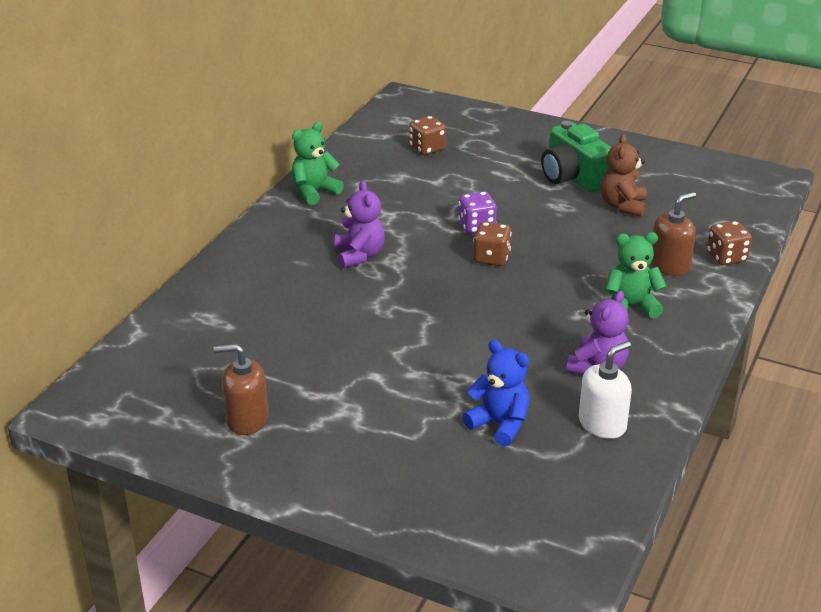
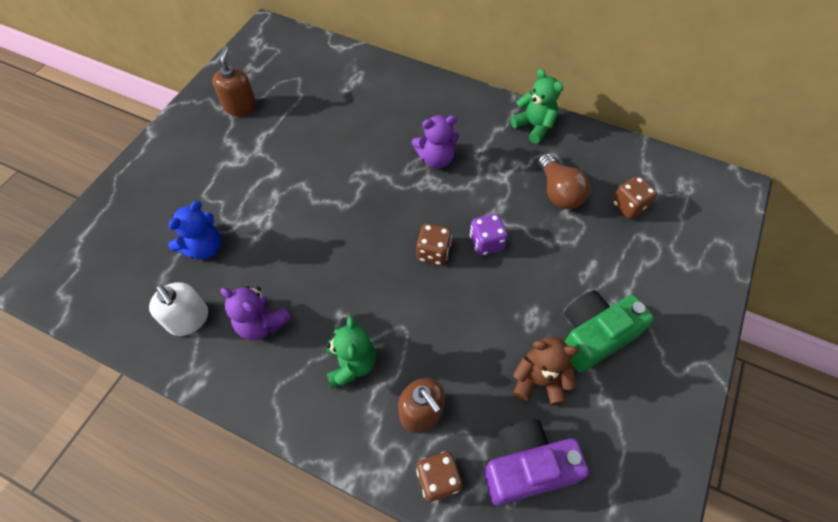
camera: 90 degrees right, 25 degrees up
none -> purple camera [484,419,589,506]
none -> brown light bulb [538,153,590,209]

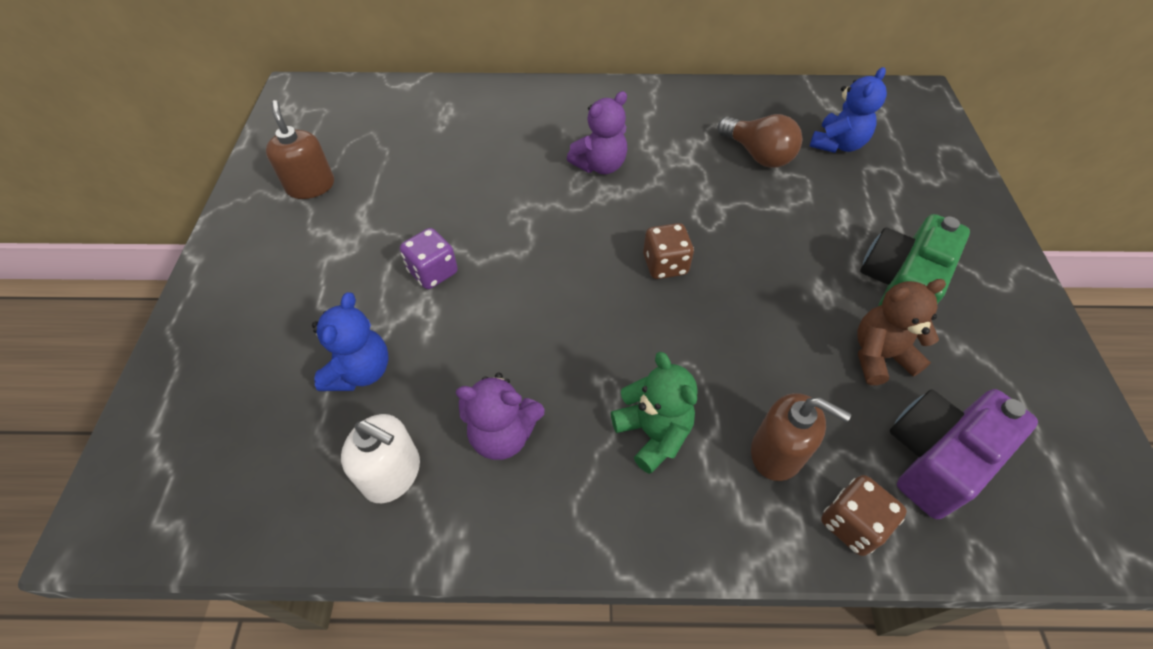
camera: 25 degrees left, 5 degrees down
purple dice [470,214,508,256] -> purple dice moved to [400,228,458,289]
green teddy bear [510,69,563,144] -> none
brown dice [612,176,657,219] -> blue teddy bear [810,67,887,153]

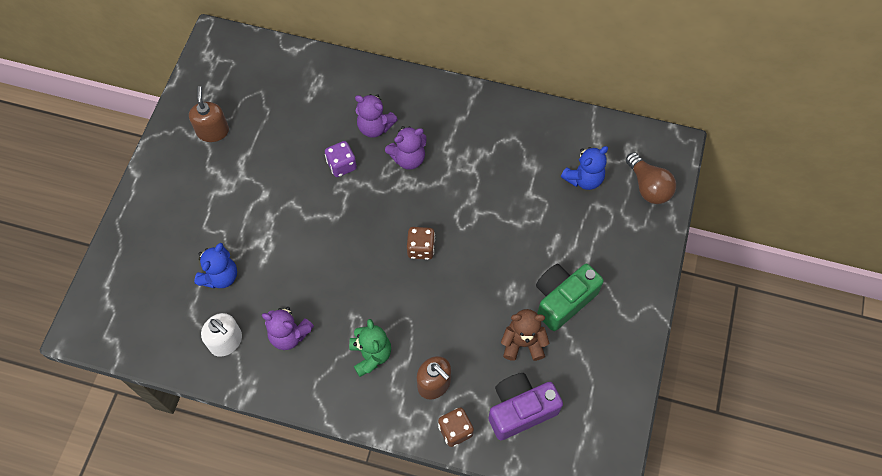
camera: 15 degrees right, 10 degrees up
purple dice [400,228,458,289] -> purple dice moved to [325,141,357,177]
brown light bulb [718,114,802,168] -> brown light bulb moved to [626,152,676,204]
none -> purple teddy bear [355,94,398,138]

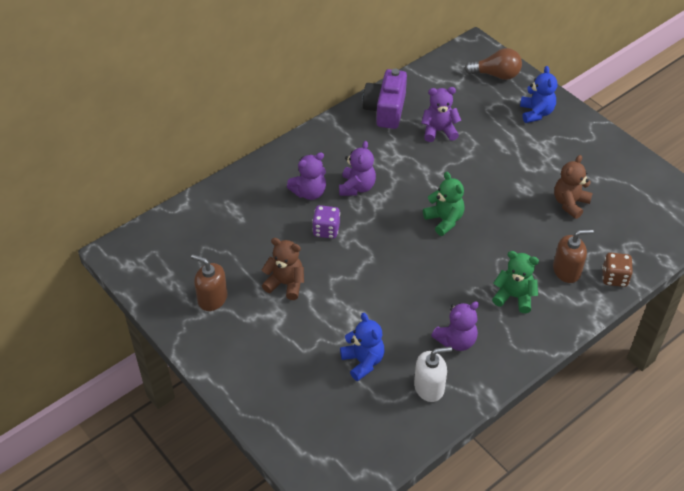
camera: 55 degrees left, 15 degrees down
brown dice [407,227,435,260] -> green teddy bear [423,172,464,236]
purple camera [488,373,563,440] -> purple camera moved to [362,69,407,129]
green camera [536,264,604,331] -> none
blue teddy bear [561,146,608,190] -> blue teddy bear moved to [520,66,557,123]
none -> brown teddy bear [262,238,304,300]
none -> purple teddy bear [421,87,461,142]

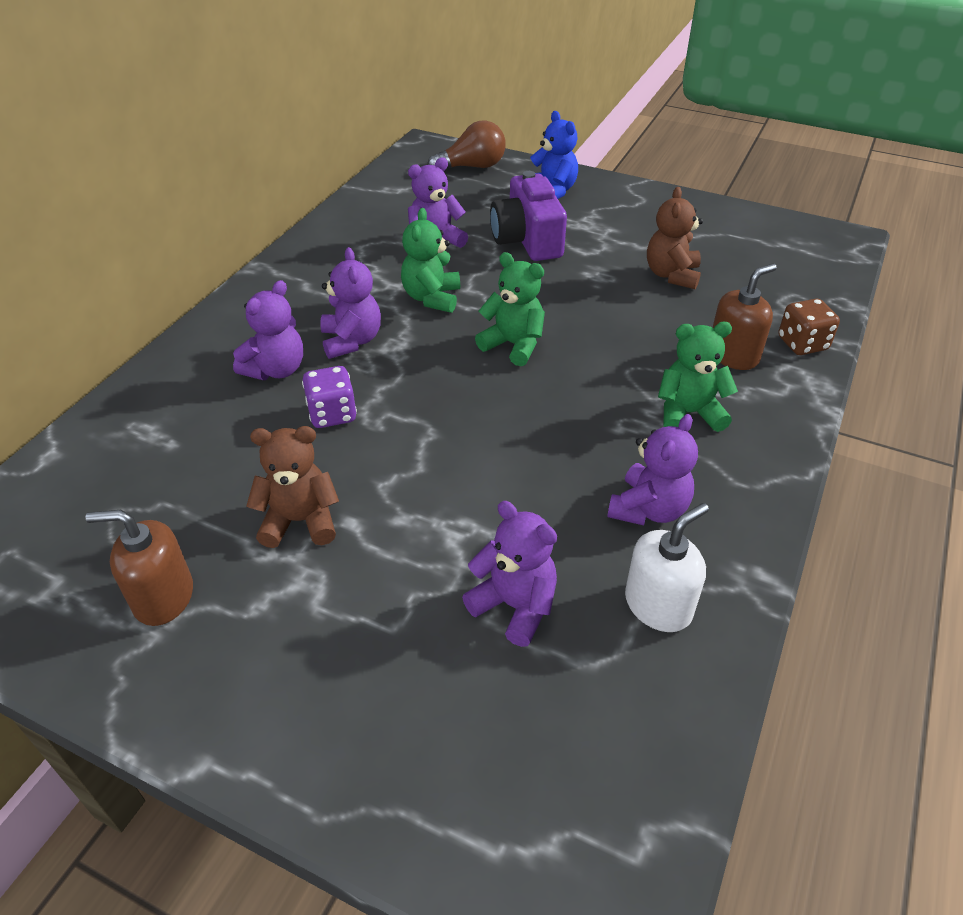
camera: 25 degrees left, 5 degrees down
blue teddy bear [340,313,385,381] -> purple teddy bear [462,501,557,647]
purple camera [362,69,407,129] -> purple camera moved to [490,171,567,261]
none -> green teddy bear [401,208,460,313]

